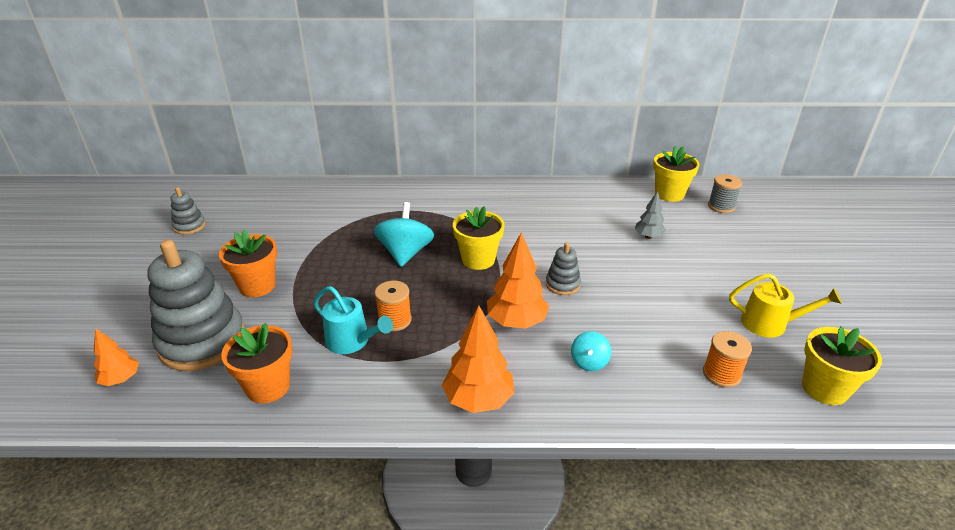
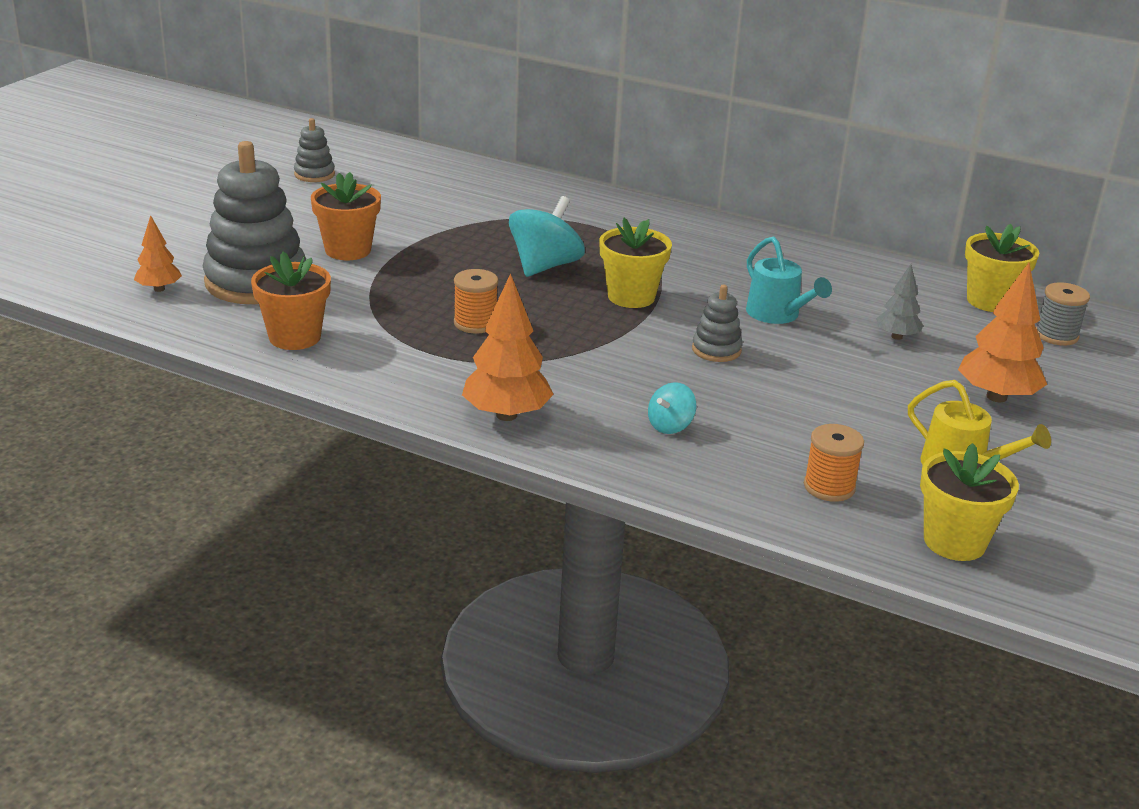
camera: 25 degrees right, 5 degrees down
turquoise watering can [313,286,393,354] -> turquoise watering can moved to [746,237,832,324]
orange tree [487,232,549,328] -> orange tree moved to [958,263,1047,402]

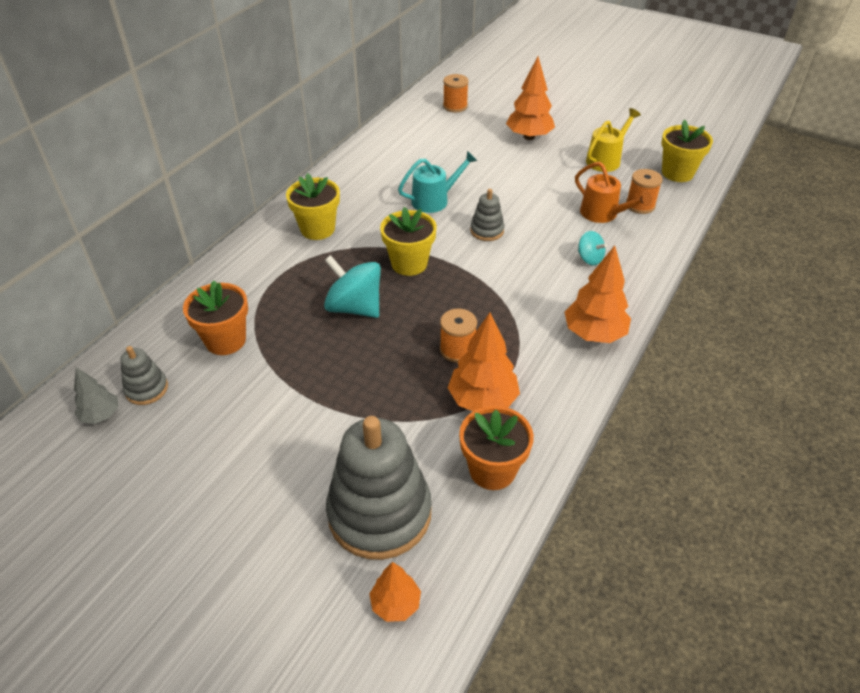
camera: 85 degrees left, 15 degrees up
grey stacking toy [294,118,335,182] -> grey stacking toy moved to [120,346,168,405]
orange flower pot [311,172,381,260] -> orange flower pot moved to [183,280,248,355]
grey tree [876,264,923,340] -> grey tree moved to [74,367,119,424]
yellow flower pot [965,224,1039,312] -> yellow flower pot moved to [286,173,340,240]
grey spool [1036,282,1090,346] -> orange spool [443,74,469,112]
none -> orange tree [448,313,520,411]
none -> orange watering can [575,162,652,223]

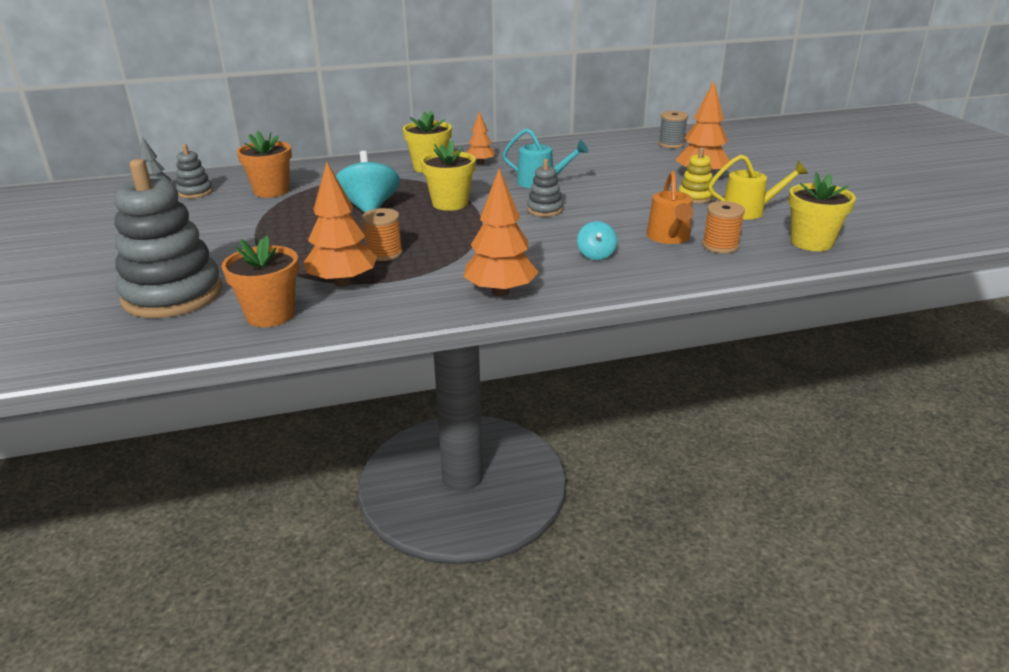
camera: 45 degrees right, 15 degrees down
orange tree [369,562,421,622] -> orange tree moved to [466,111,495,165]
orange spool [443,74,469,112] -> grey spool [658,111,688,148]
none -> yellow stacking toy [679,147,714,204]

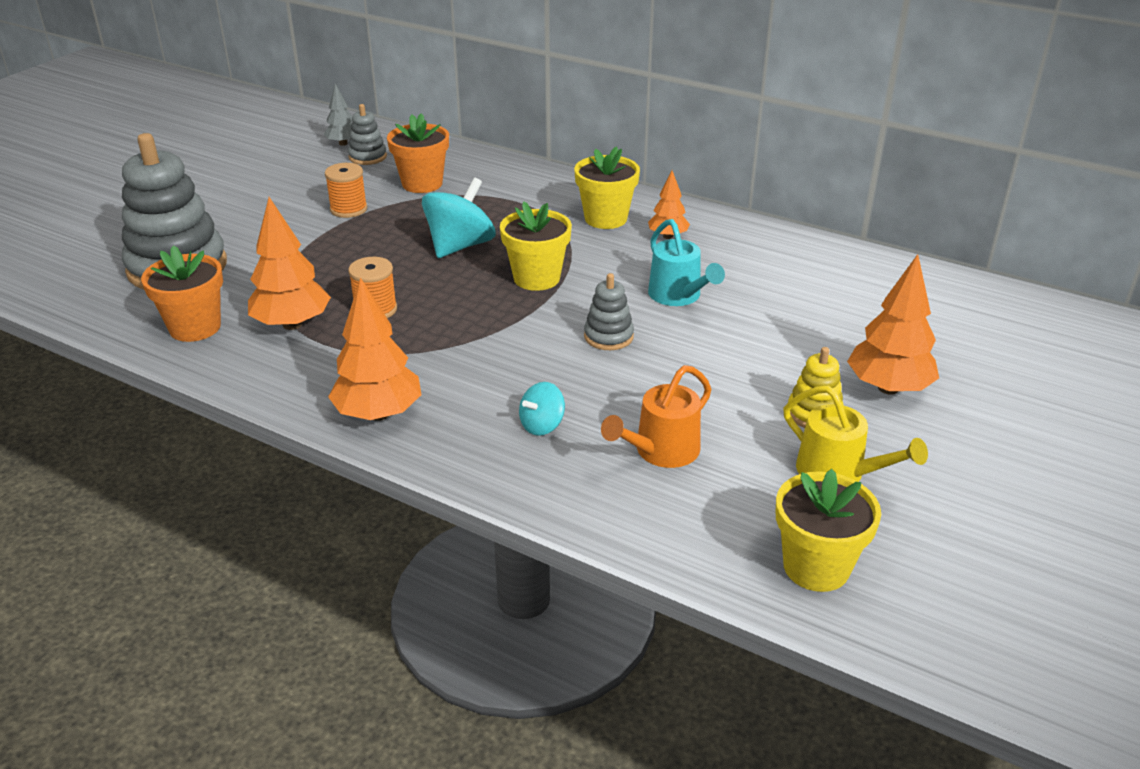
camera: 45 degrees right, 5 degrees up
grey spool [658,111,688,148] -> none
orange spool [702,201,745,253] -> orange spool moved to [325,163,367,218]

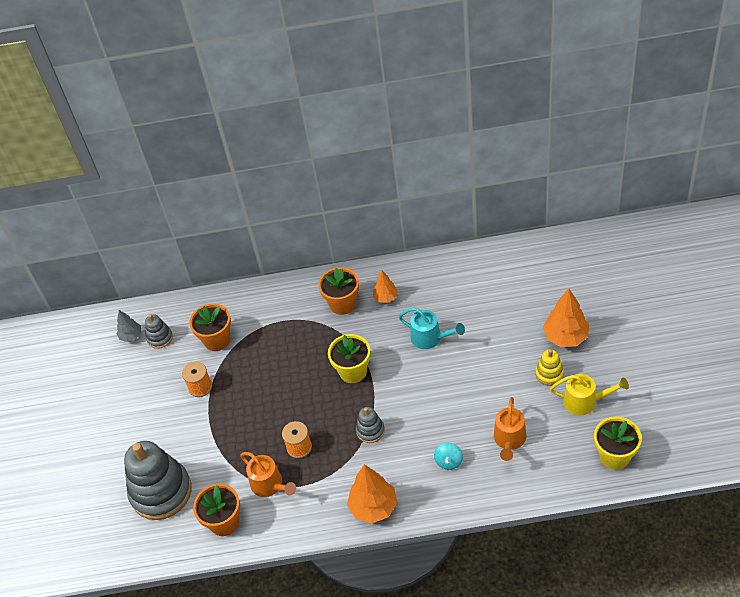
camera: 30 degrees left, 15 degrees up
orange tree [248,197,331,330] -> orange watering can [240,452,296,497]
turquoise spinning top [422,177,496,258] -> none
yellow flower pot [574,146,640,229] -> orange flower pot [318,267,359,315]
grey stacking toy [584,273,634,350] -> grey stacking toy moved to [356,407,385,443]

